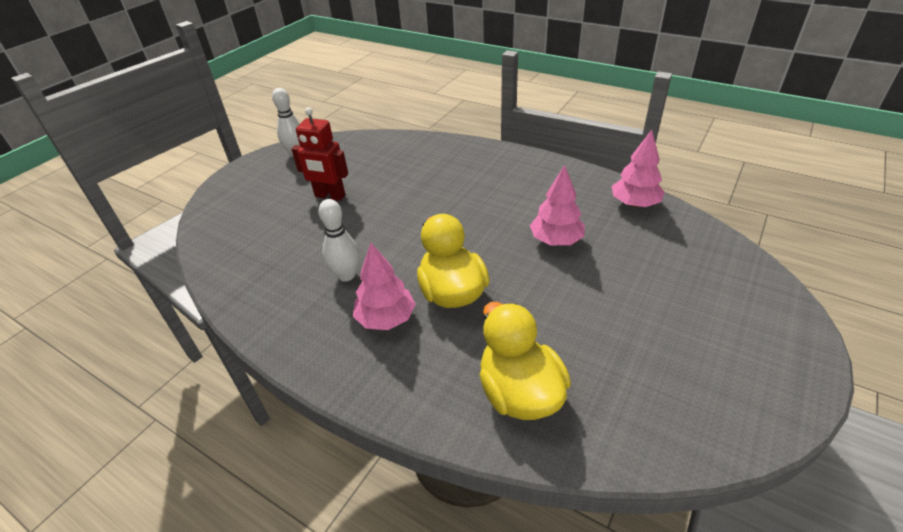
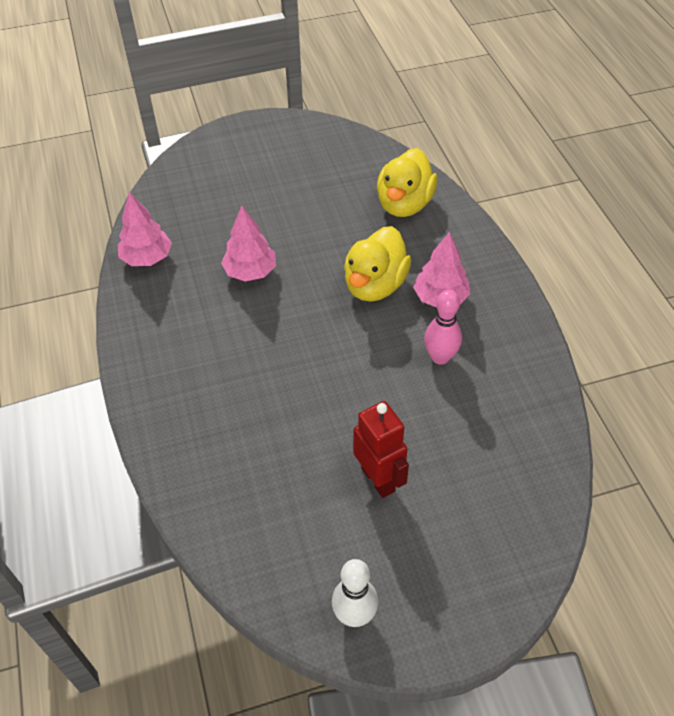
camera: 140 degrees left, 10 degrees up
white bowling pin [318,199,359,281] -> pink bowling pin [424,290,462,365]

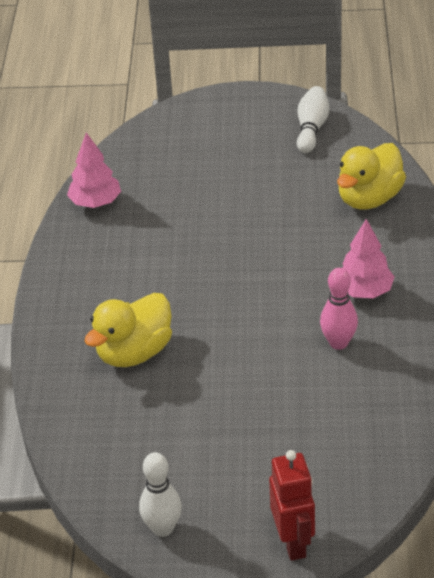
camera: 20 degrees right, 10 degrees down
pink tree [221,206,276,282] -> none
yellow duck [344,226,411,301] -> yellow duck moved to [85,293,172,367]
red robot [353,401,409,498] -> red robot moved to [269,450,315,561]
none -> white bowling pin [297,86,329,153]

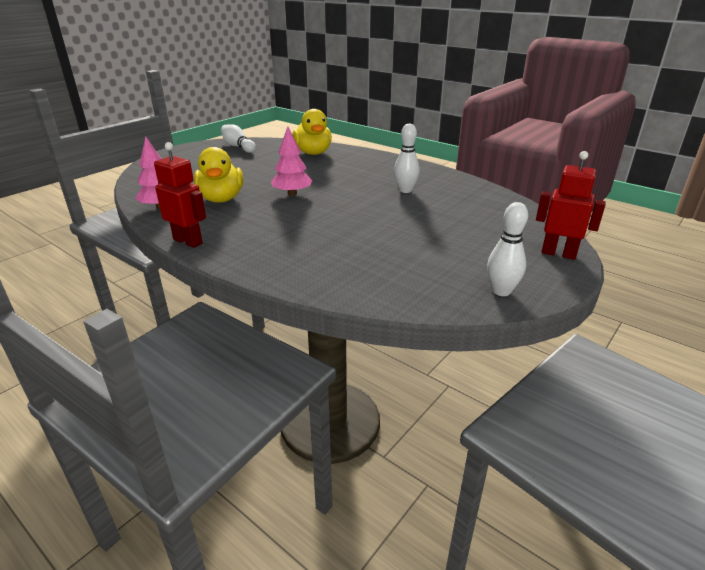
camera: 55 degrees left, 10 degrees down
yellow duck [85,293,172,367] -> yellow duck moved to [194,147,243,203]
pink bowling pin [320,268,358,350] -> white bowling pin [394,124,420,193]
pink tree [342,219,394,298] -> pink tree moved to [271,127,312,196]
none -> red robot [154,142,206,248]

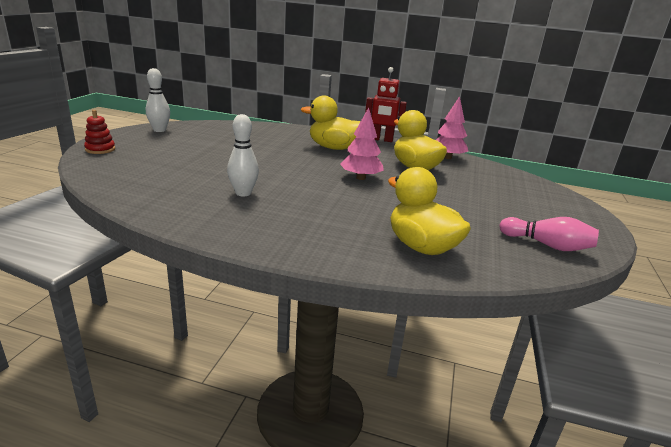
camera: 155 degrees right, 5 degrees down
white bowling pin [221,124,256,153] -> pink bowling pin [499,217,599,251]
red robot [536,151,606,260] -> red stacking toy [84,110,115,154]
none -> yellow duck [301,96,361,150]

